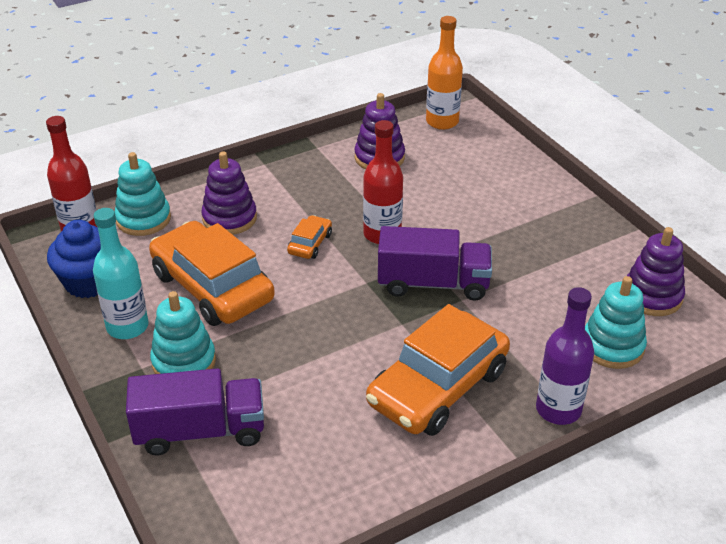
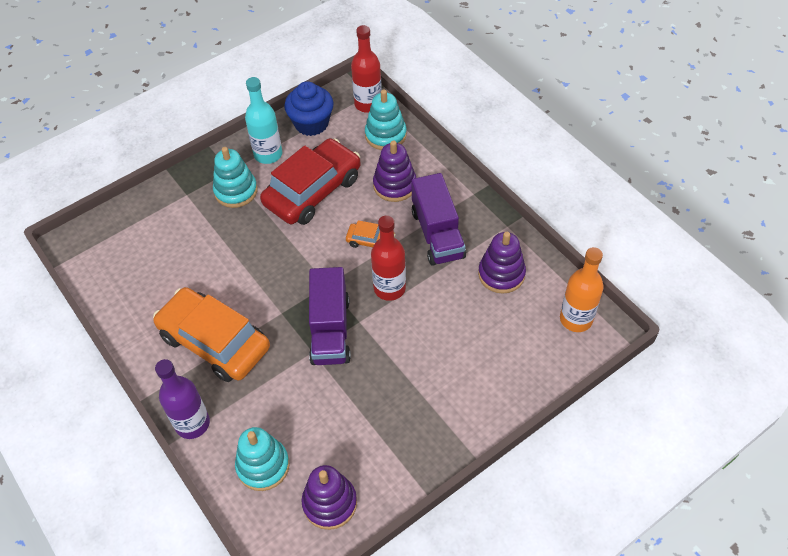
camera: 85 degrees right, 15 degrees up
purple truck [126,368,264,455] -> purple truck moved to [412,173,466,266]
orange car [149,221,275,326] -> red car [260,138,361,225]

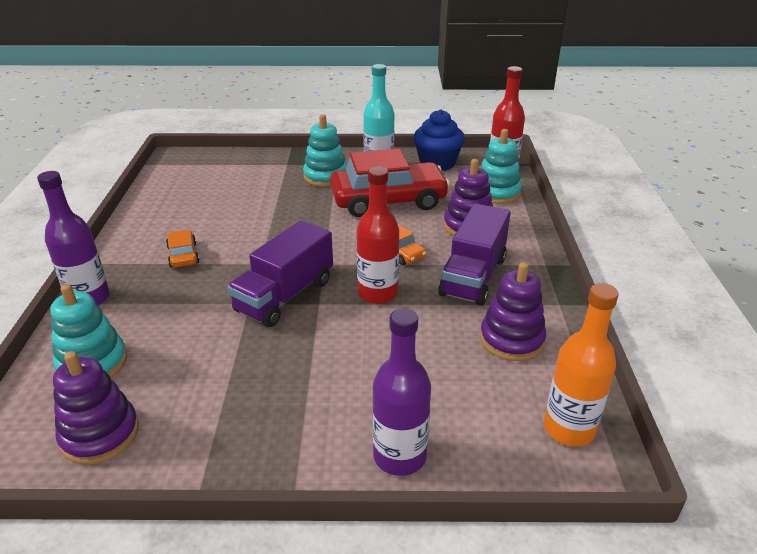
camera: 35 degrees right, 20 degrees down
orange car [153,287,270,382] -> orange car [166,230,199,268], size x0.44
none -> purple bottle [372,308,431,476]

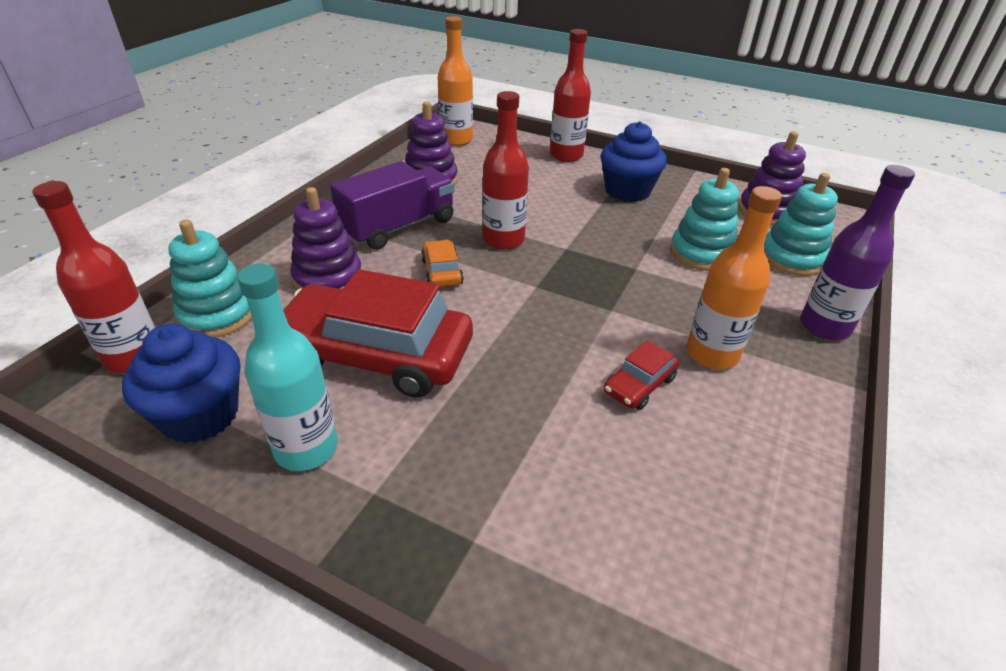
camera: 155 degrees left, 5 degrees up
orange car [166,230,199,268] -> orange bottle [687,186,782,369]
purple truck [227,220,333,327] -> none
turquoise stacking toy [303,114,347,187] -> turquoise stacking toy moved to [670,168,739,271]
purple bottle [372,308,431,476] -> red bottle [550,29,591,162]
none -> blue cupcake [601,121,667,202]
none -> red car [604,340,679,410]

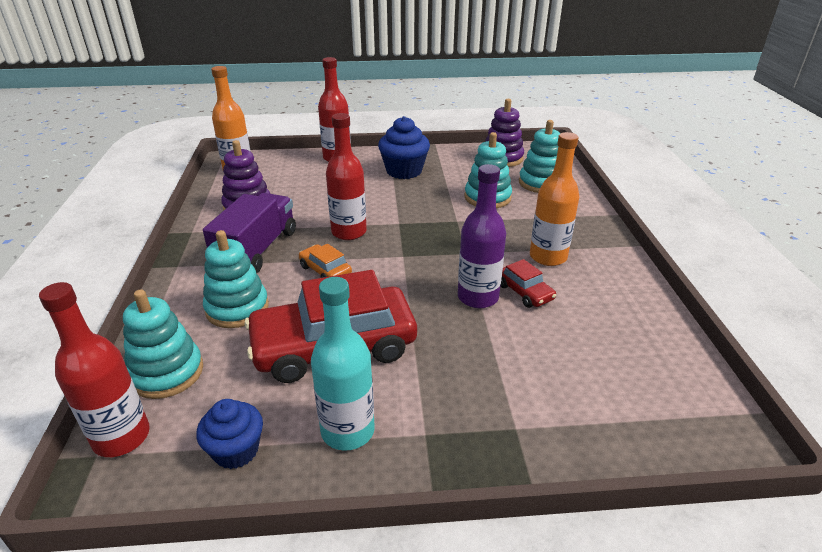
camera: 30 degrees left, 5 degrees down
blue cupcake [122,324,240,443] -> blue cupcake [196,399,263,469], size x0.66
purple stacking toy [290,187,362,290] -> turquoise stacking toy [203,230,269,328]
red car [604,340,679,410] -> red car turned 45 degrees counterclockwise [500,259,556,308]
purple bottle [800,165,915,340] -> purple bottle moved to [458,164,506,308]

